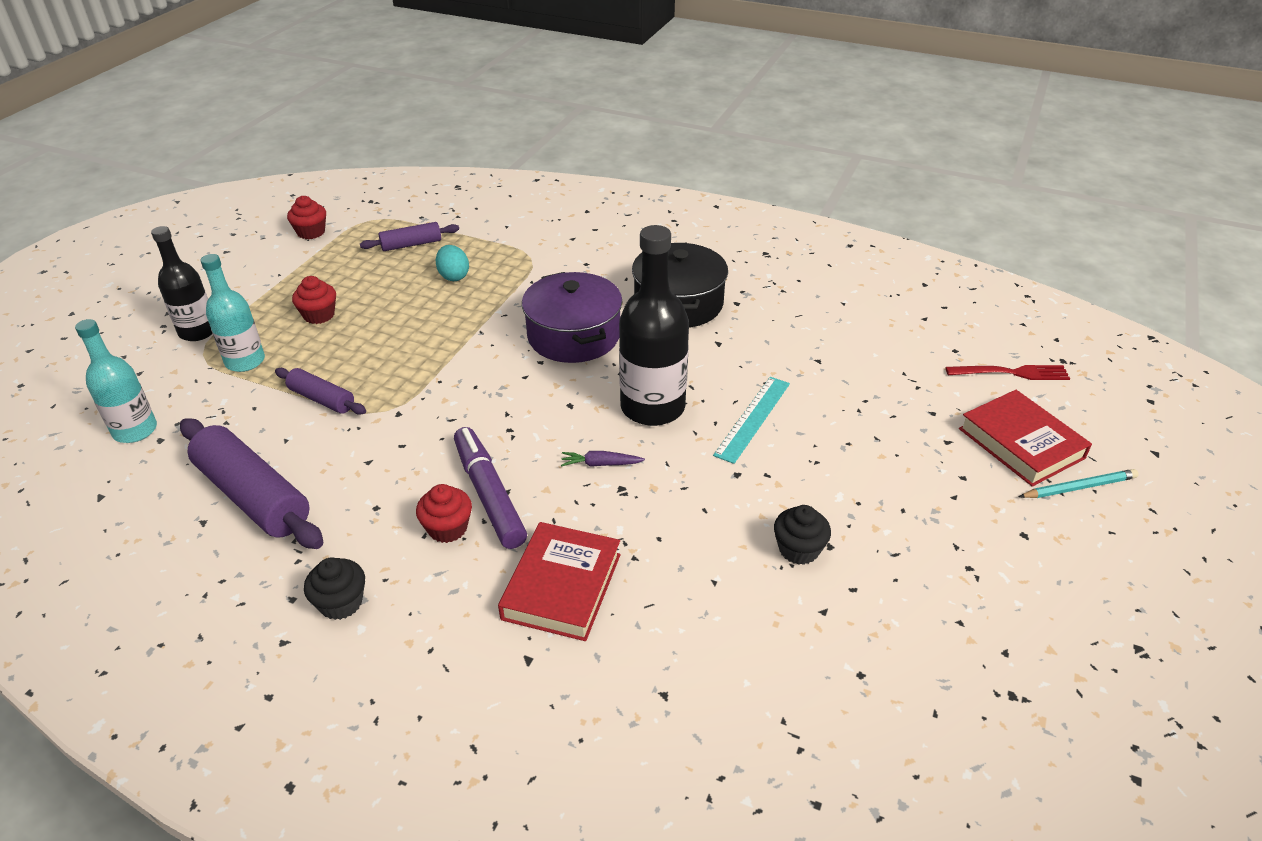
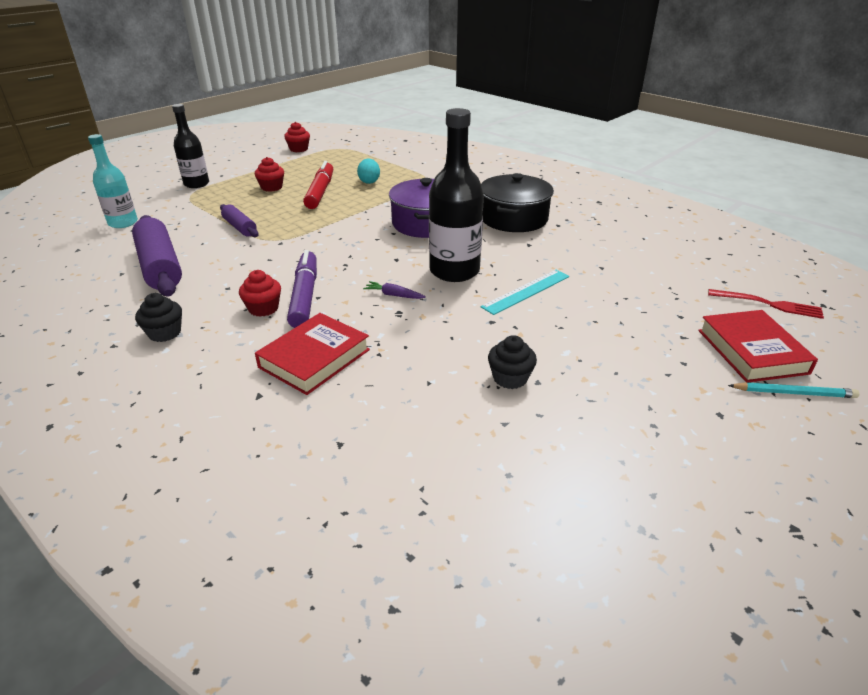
camera: 20 degrees right, 5 degrees down
turquoise bottle [201,254,265,372] -> none
purple rolling pin [360,222,459,251] -> none
none -> red marker [303,161,333,209]

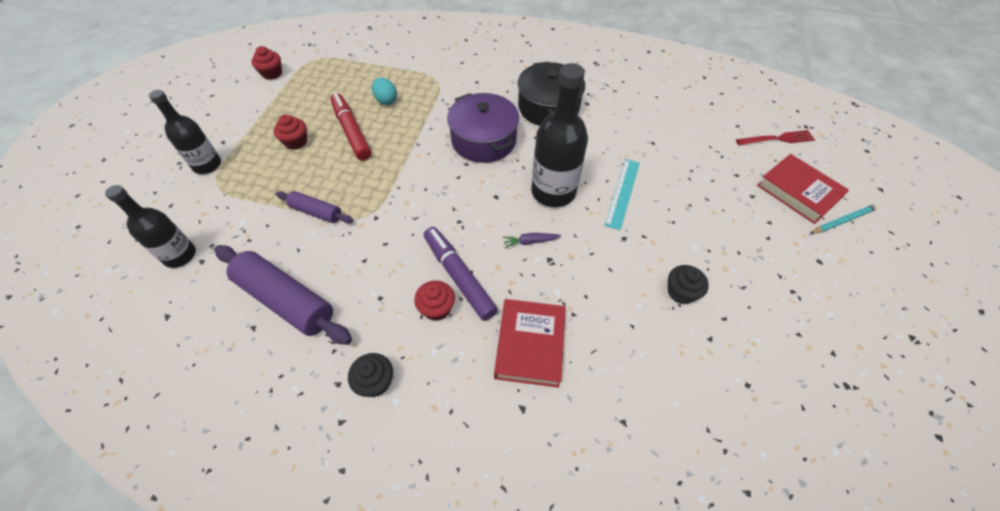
camera: 30 degrees left, 20 degrees up
turquoise bottle [88,134,138,228] -> black bottle [105,185,196,268]

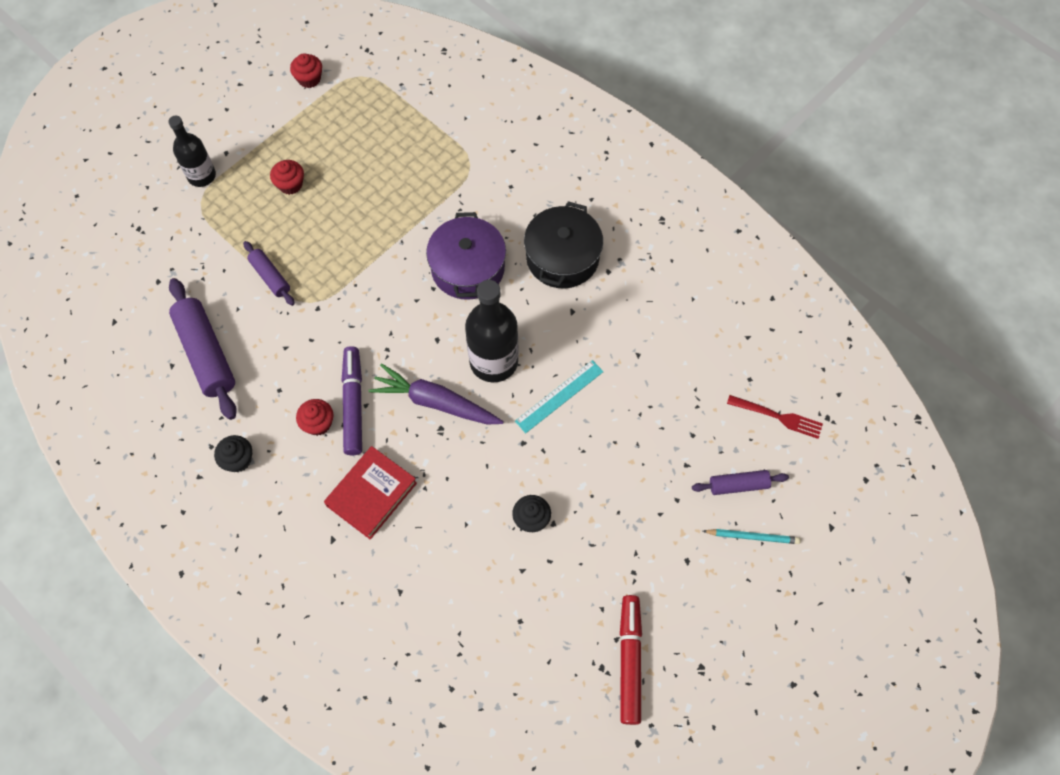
camera: 30 degrees right, 10 degrees up
black bottle [105,185,196,268] -> none
red marker [330,93,371,161] -> red marker moved to [620,595,642,725]
turquoise egg [372,77,397,105] -> none
purple carrot [502,233,561,248] -> purple carrot [368,364,504,424], size x2.31
red book [757,154,849,224] -> purple rolling pin [692,470,789,495]

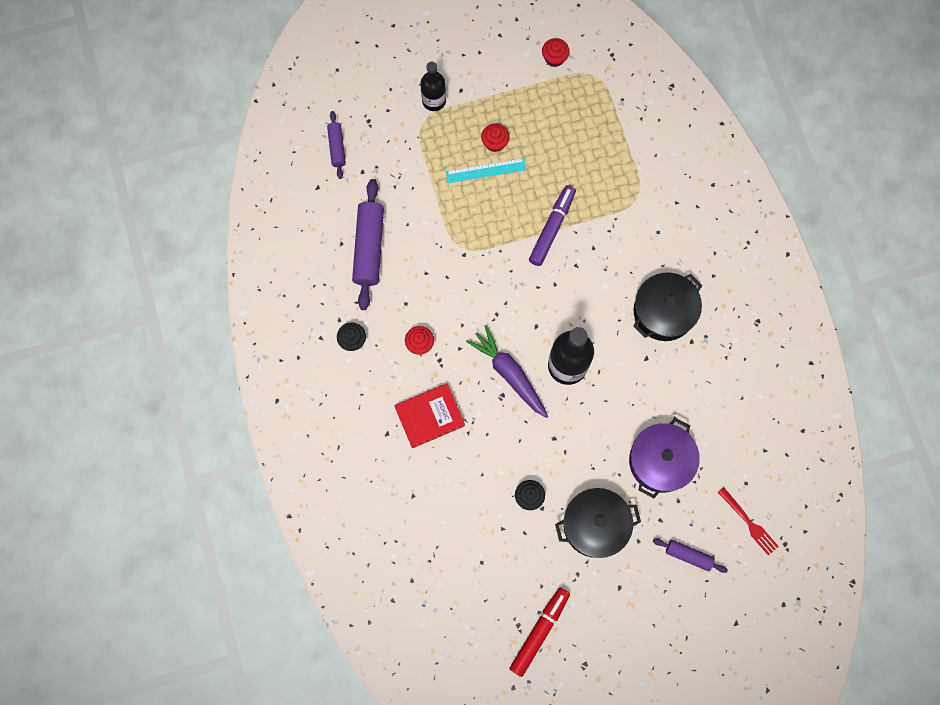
camera: 30 degrees right, 10 degrees up
purple rolling pin [243,241,295,306] -> purple rolling pin moved to [327,111,346,179]
purple marker [341,346,362,455] -> purple marker moved to [529,185,576,266]
purple pot [426,212,506,300] -> purple pot moved to [629,418,700,498]
turquoise ruler [515,360,604,433] -> turquoise ruler moved to [446,158,526,183]
turquoise pencil [703,529,801,544] -> none
none -> black pot [555,488,641,558]

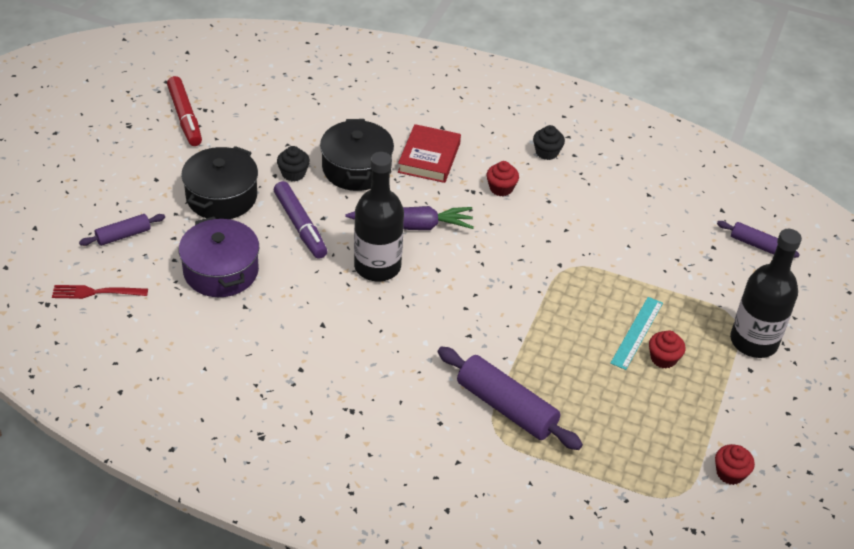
camera: 125 degrees right, 30 degrees down
purple rolling pin [352,179,384,310] -> purple rolling pin moved to [438,347,583,450]
black bottle [421,62,446,111] -> black bottle [730,229,802,358], size x1.56
purple marker [529,185,576,266] -> purple marker moved to [274,181,327,259]
black pot [633,272,702,341] -> black pot moved to [320,119,394,191]

